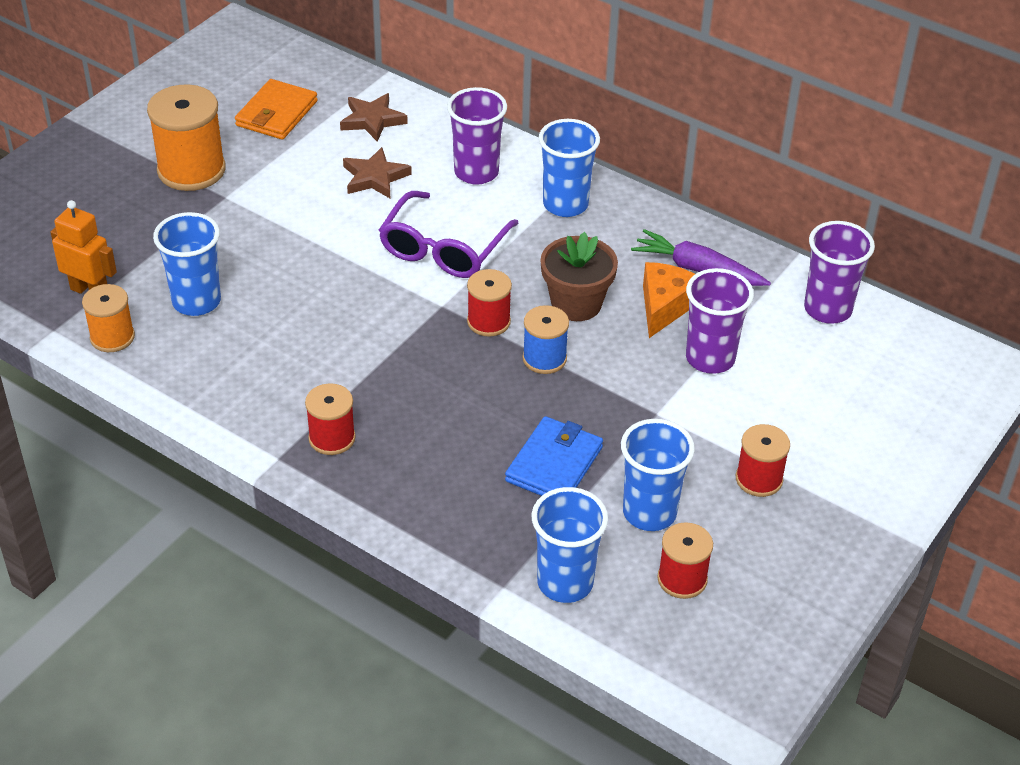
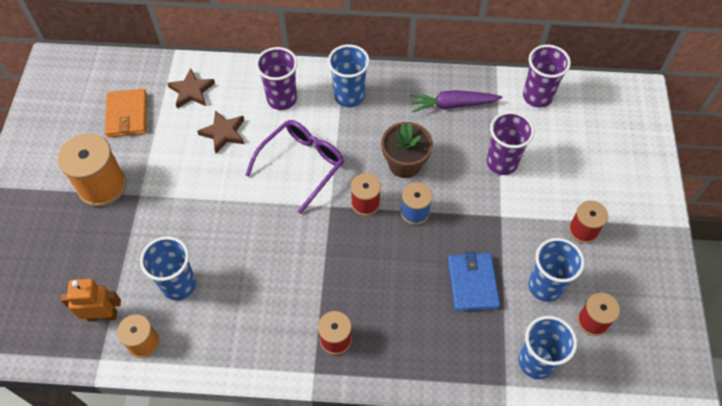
camera: 30 degrees left, 15 degrees up
purple glasses [379,191,519,278] -> purple glasses turned 135 degrees counterclockwise [246,120,344,214]
orange cheese [643,262,695,338] -> none

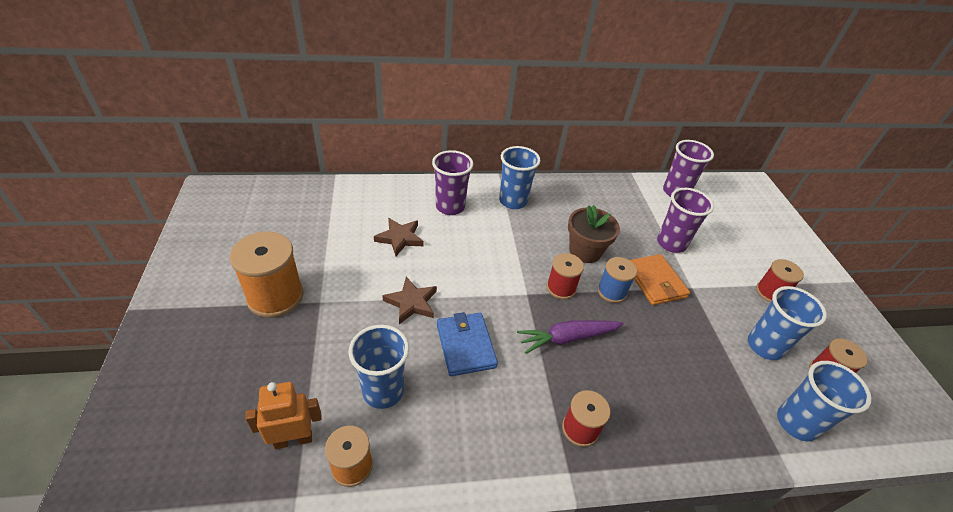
camera: 15 degrees left, 15 degrees down
orange wallet [105,89,147,137] -> orange wallet moved to [630,254,690,305]
brown star [167,68,215,108] -> brown star moved to [382,277,437,324]
purple glasses [246,120,344,214] -> none
purple carrot [410,90,502,112] -> purple carrot moved to [517,320,624,354]
blue wallet [448,251,500,312] -> blue wallet moved to [437,312,498,376]

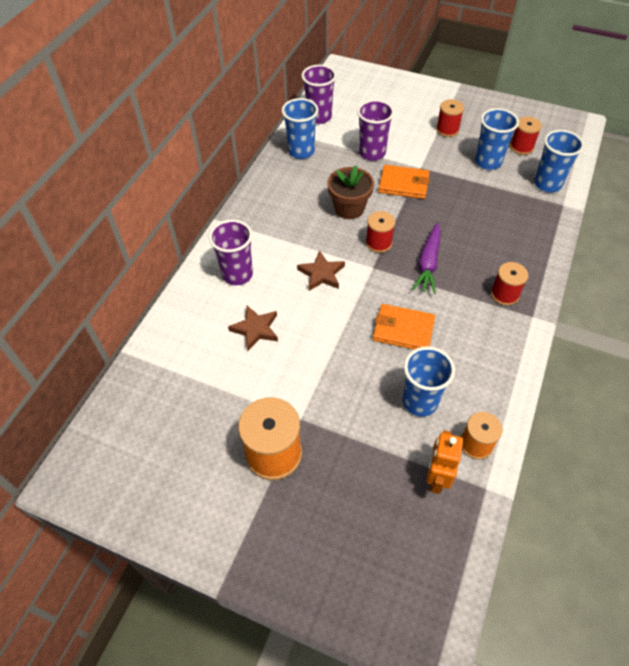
camera: 55 degrees left, 10 degrees up
brown star [382,277,437,324] -> brown star moved to [297,250,345,291]
blue wallet [437,312,498,376] -> orange wallet [373,304,435,350]
blue cup [499,146,540,209] -> blue cup moved to [282,98,319,159]
blue spool [597,257,637,303] -> none

